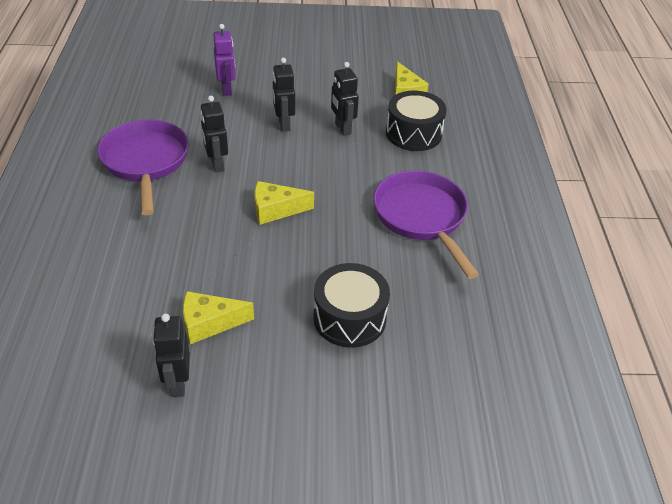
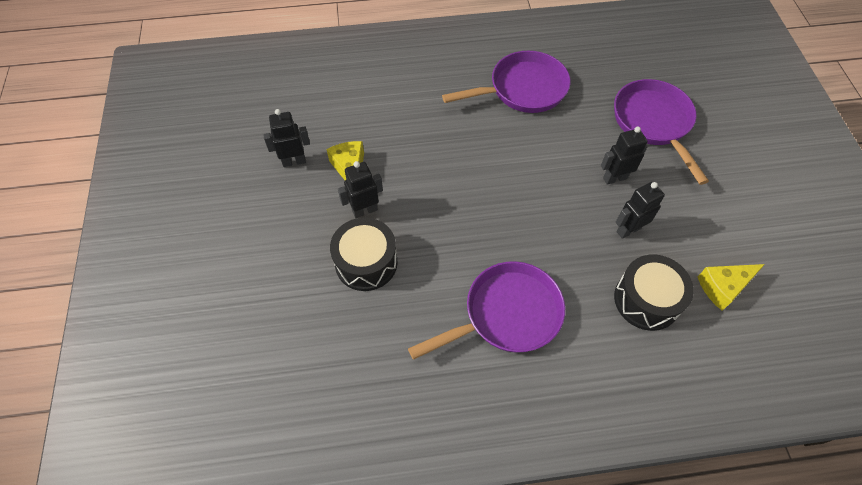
camera: 85 degrees right, 15 degrees up
black robot [200,96,228,172] -> black robot moved to [338,161,383,218]
purple robot [213,24,236,96] -> purple pan [614,79,709,185]
yellow cheese [255,181,314,225] -> none

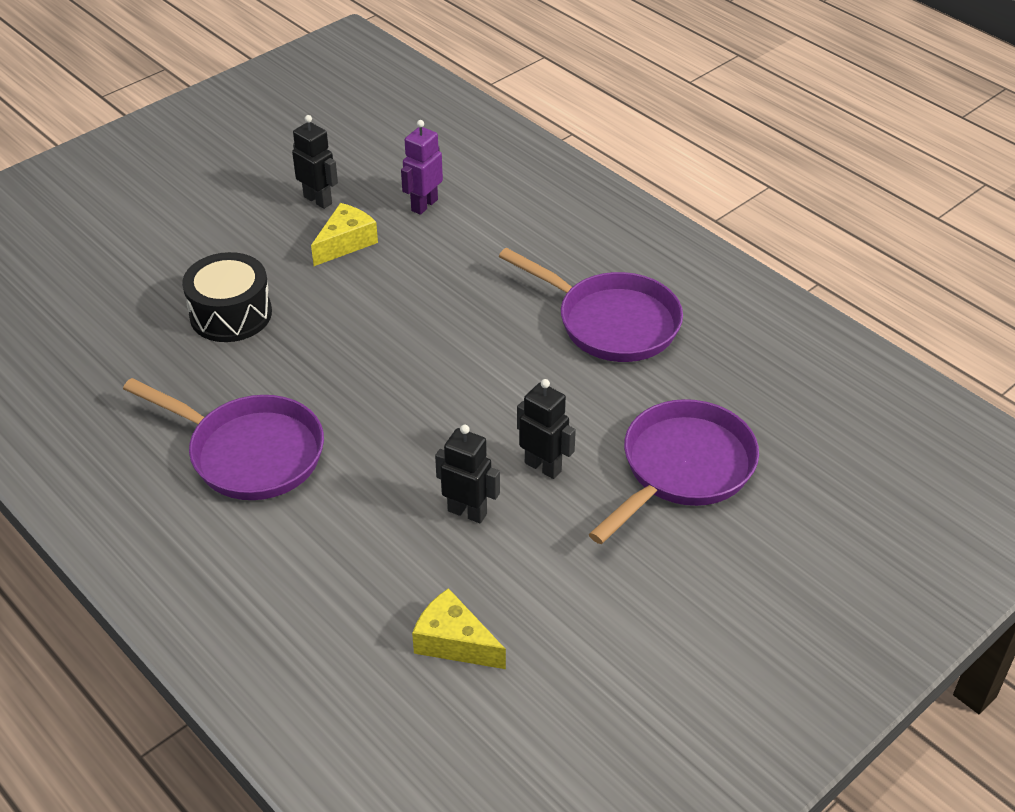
camera: 55 degrees right, 15 degrees down
black robot [338,161,383,218] -> none
black drum [614,255,694,331] -> none
none -> purple robot [401,120,443,215]

